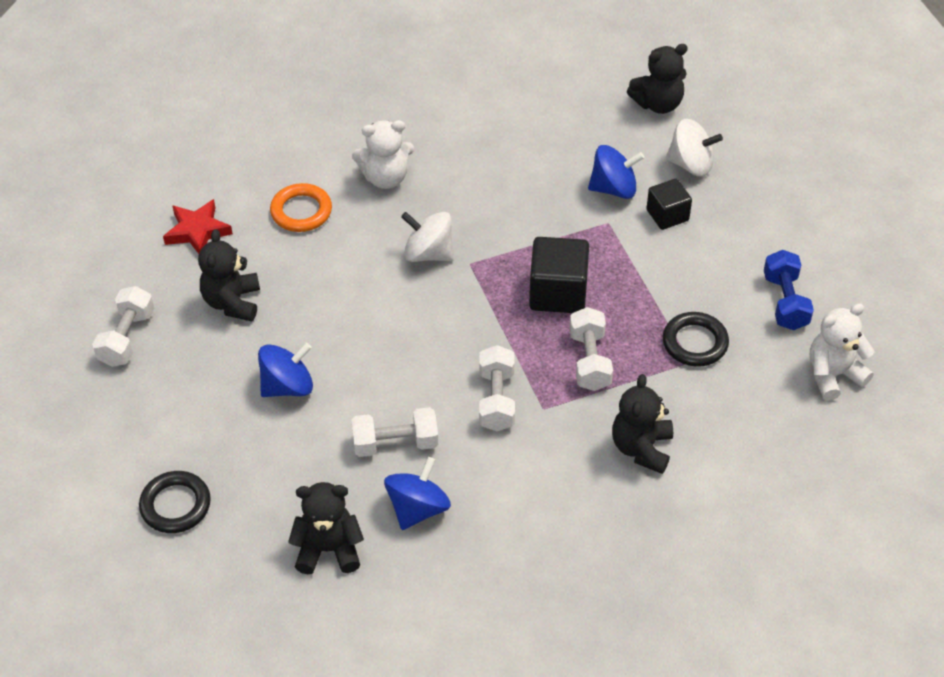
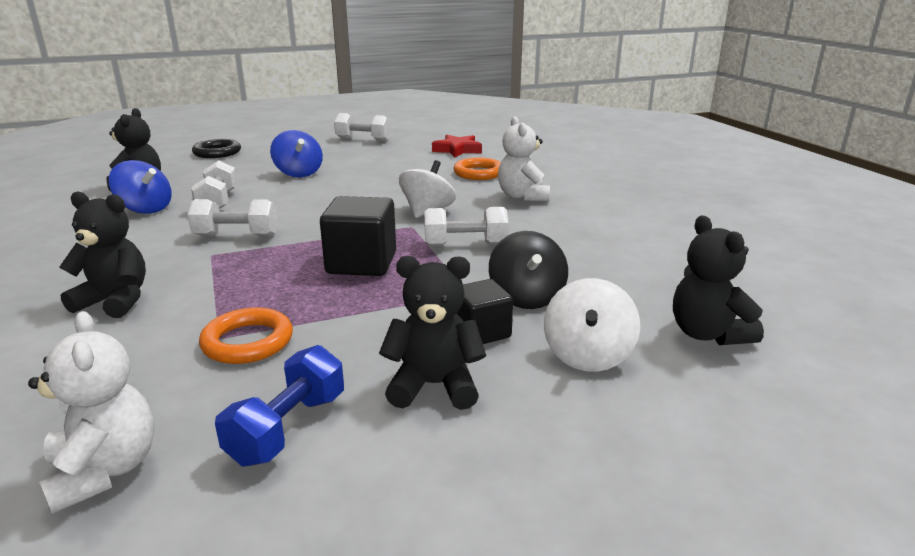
camera: 90 degrees right, 25 degrees down
black teddy bear [198,229,260,322] -> black teddy bear moved to [379,256,486,410]
white dumbbell [569,307,613,391] -> white dumbbell moved to [424,207,509,246]
blue spinning top [588,145,644,199] -> black spinning top [489,231,568,309]
black ring [663,312,729,367] -> orange ring [199,308,293,364]
blue dumbbell [764,250,814,330] -> blue dumbbell turned 60 degrees counterclockwise [215,345,344,467]

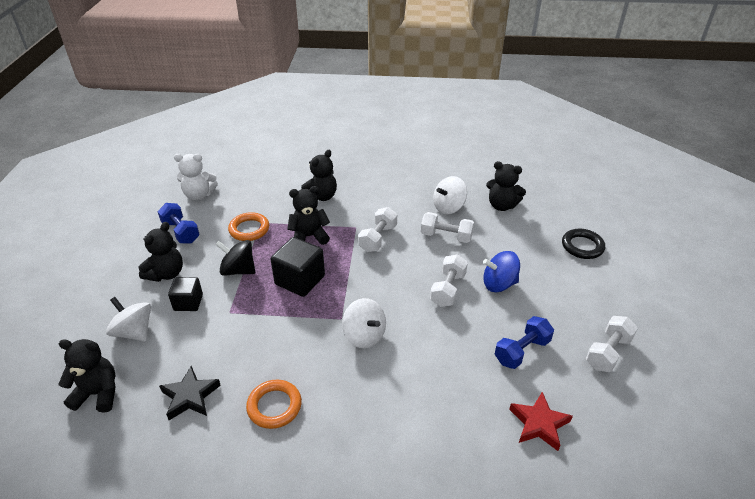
camera: 115 degrees right, 15 degrees up
blue spinning top [109,160,172,214] -> white spinning top [433,176,467,214]
white dumbbell [424,207,509,246] -> white dumbbell moved to [430,254,468,307]
orange ring [453,157,501,180] -> orange ring moved to [246,380,302,429]
black spinning top [489,231,568,309] -> black spinning top moved to [215,240,255,276]
white teddy bear [498,116,550,201] -> none
none -> black star [159,366,221,420]
none -> black teddy bear [287,186,330,245]
none -> blue dumbbell [495,316,554,369]

